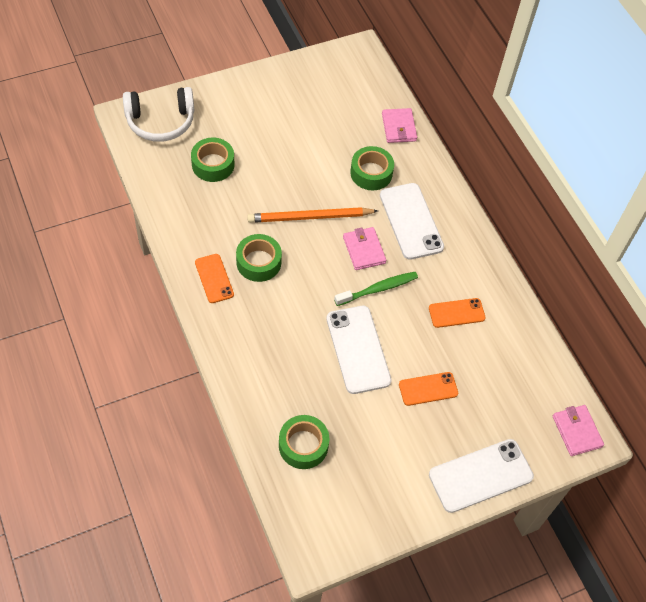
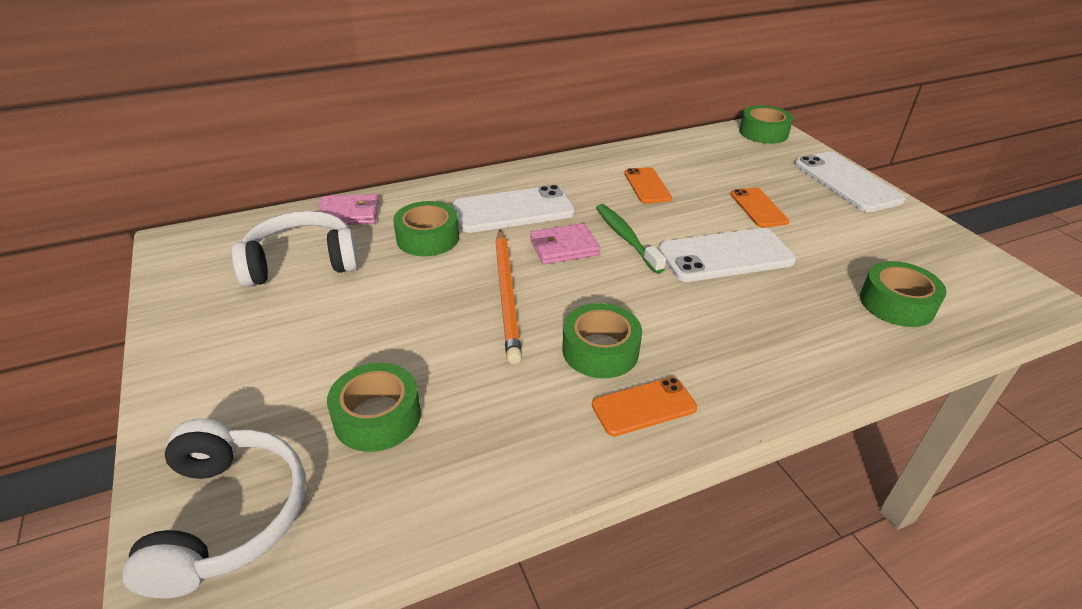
camera: 85 degrees left, 20 degrees down
pink wallet [553,405,604,456] -> green tape [739,105,793,144]
none -> white headphones [232,211,358,287]

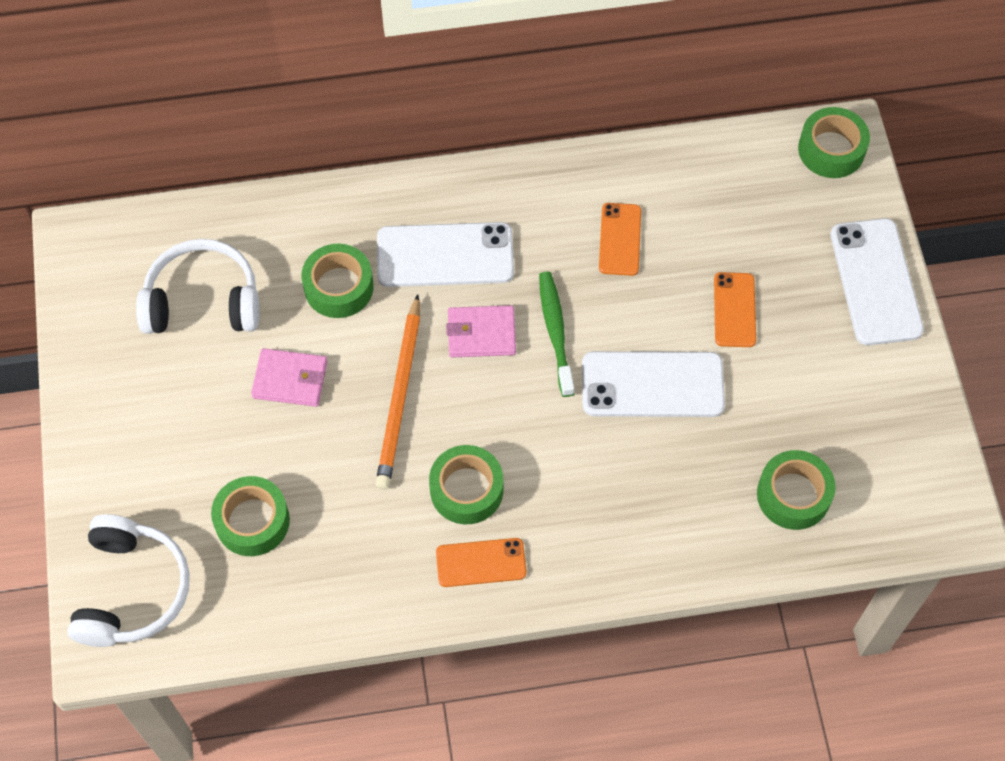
camera: 15 degrees right, 25 degrees up
pink wallet [318,194,379,225] -> pink wallet moved to [251,348,327,407]

